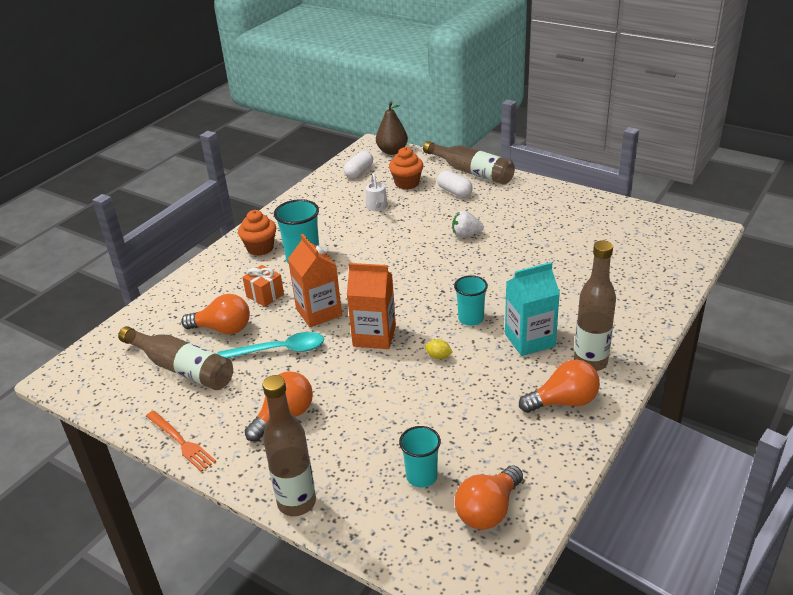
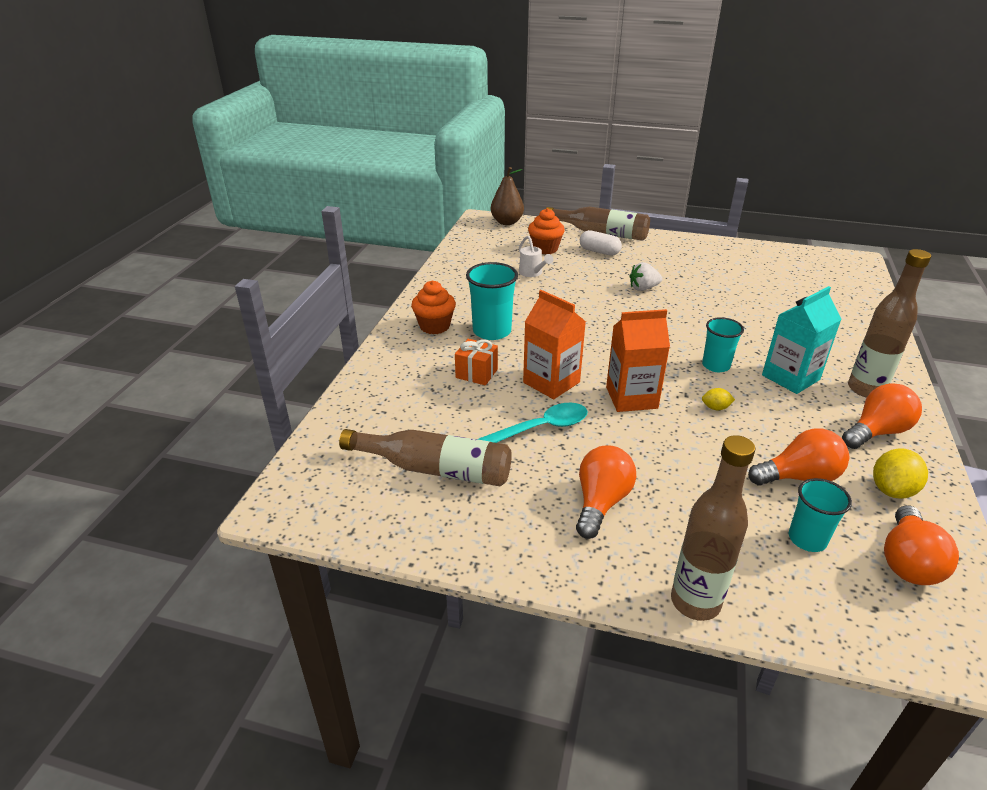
camera: 20 degrees left, 0 degrees up
orange fork [146,411,216,472] -> none
orange light bulb [181,294,250,334] -> orange light bulb moved to [748,428,849,486]
white capsule [344,151,373,179] -> none
none -> yellow lemon [873,448,928,499]

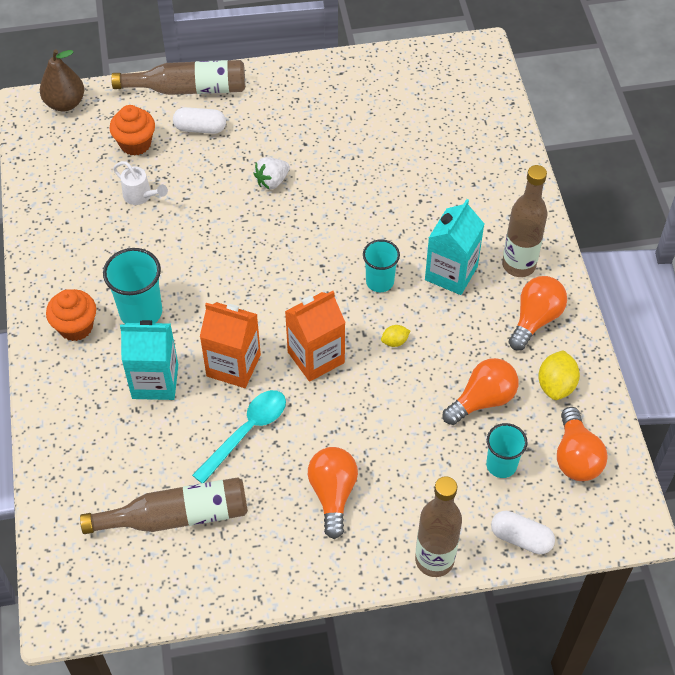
camera: 25 degrees left, 20 degrees up
orange gift [455,339,498,385] -> turquoise carton [120,320,178,400]
none -> white capsule [491,511,555,554]

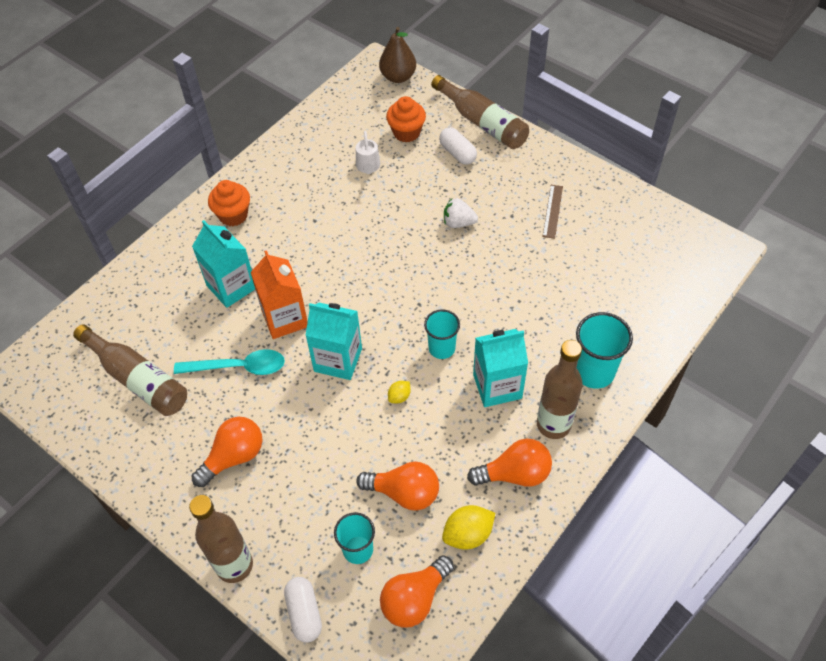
camera: 50 degrees right, 0 degrees up
turquoise cup [103,248,162,324] -> turquoise cup moved to [576,312,633,389]
orange carton [285,291,346,382] -> turquoise carton [305,303,362,380]
yellow lemon [381,325,410,347] -> yellow lemon turned 75 degrees counterclockwise [388,381,411,404]
none -> brown ruler [542,185,563,239]

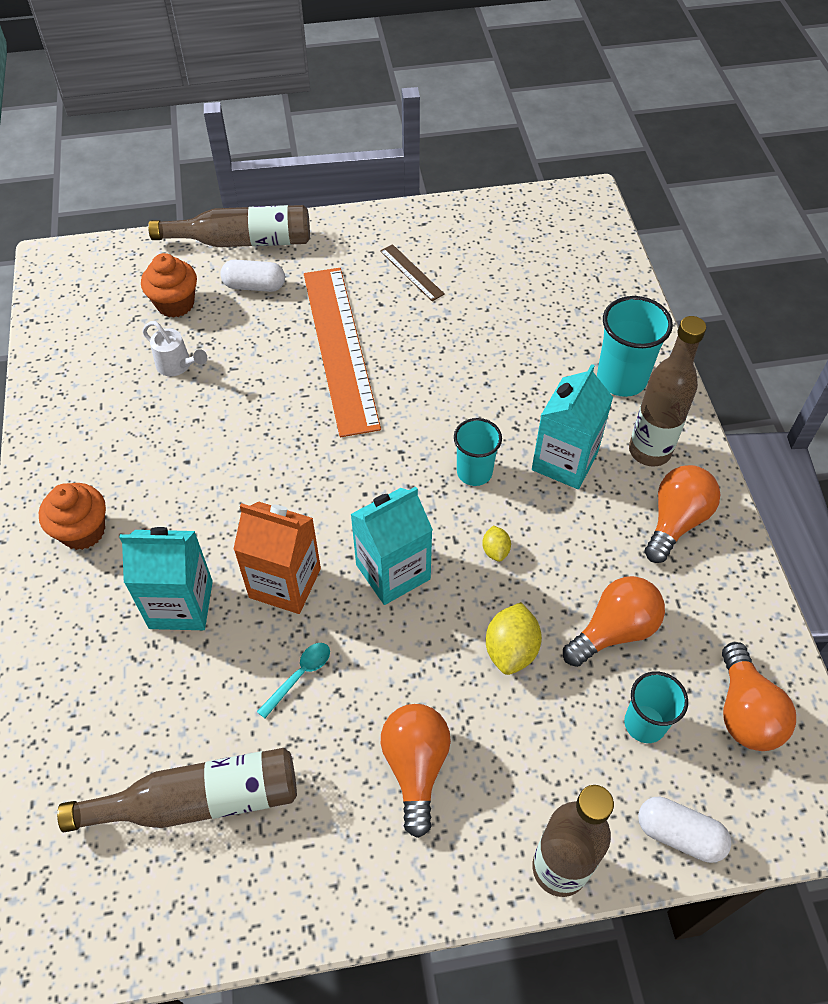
camera: 50 degrees left, 0 degrees up
turquoise spoon [174,349,285,375] -> turquoise spoon [257,643,330,719], size x0.57
brown pear [379,27,416,83] -> none
yellow lemon [442,505,495,550] -> yellow lemon moved to [486,602,542,675]
white strawberry [444,198,478,228] -> orange ruler [304,268,381,437]

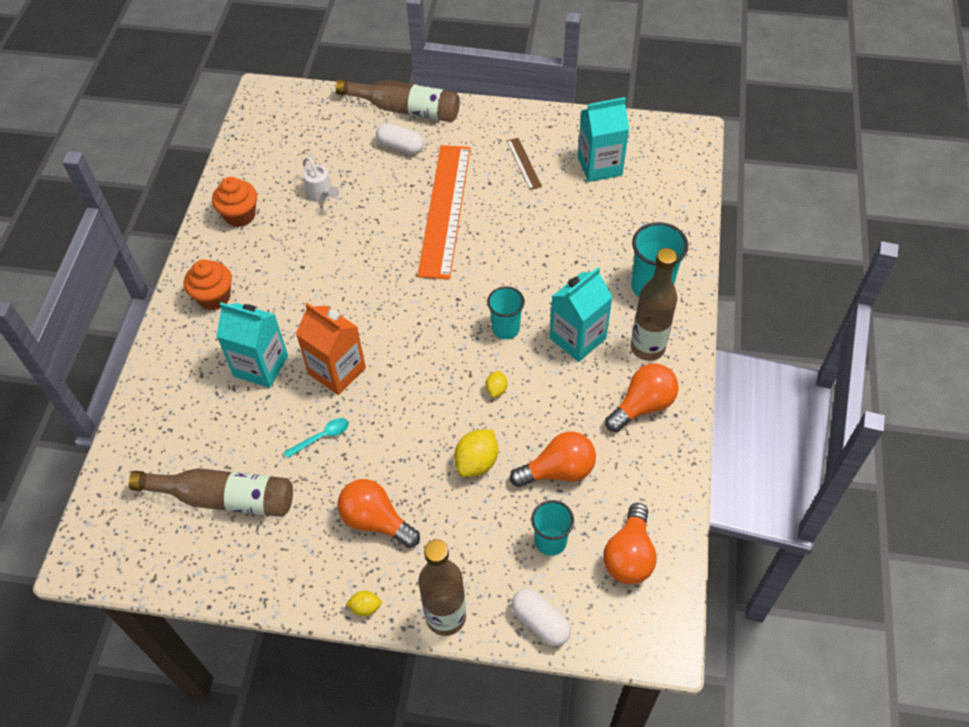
camera: 20 degrees right, 0 degrees up
orange cupcake [141,253,197,318] -> orange cupcake moved to [212,177,257,227]
turquoise carton [350,486,433,605] -> turquoise carton moved to [578,97,629,182]
orange light bulb [381,704,451,838] -> orange light bulb turned 75 degrees counterclockwise [338,479,420,548]
none -> yellow lemon [345,591,382,616]

